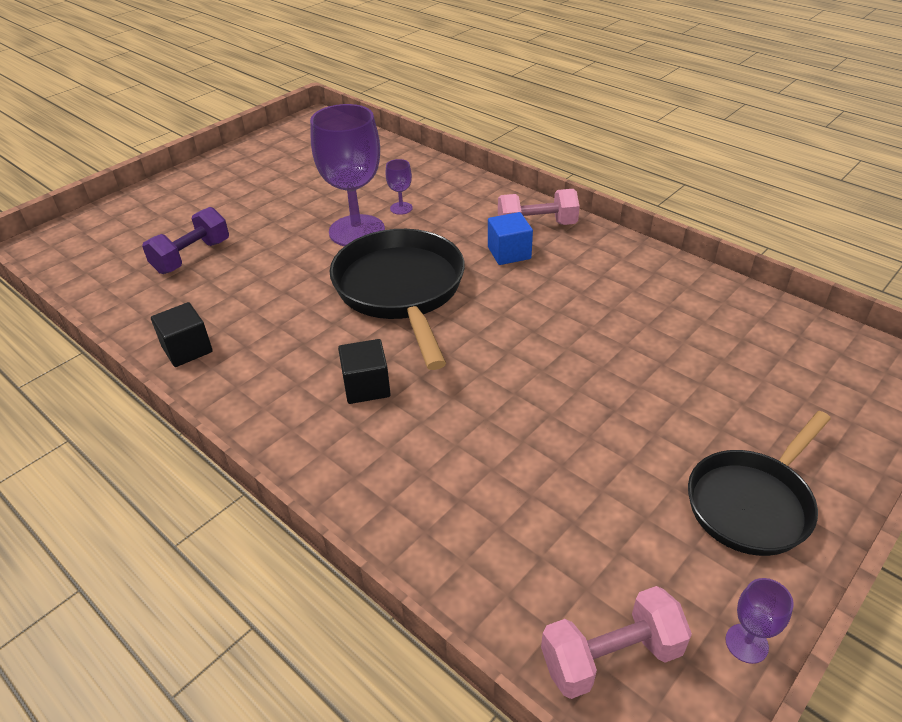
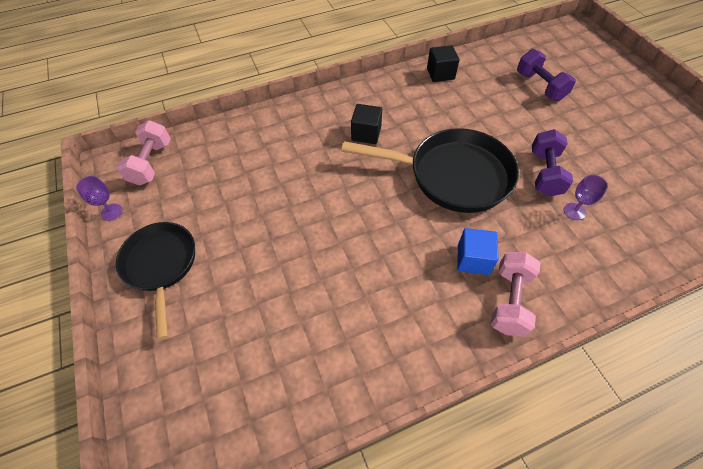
camera: 115 degrees right, 15 degrees up
purple goblet [310,104,385,246] -> purple dumbbell [532,129,573,197]

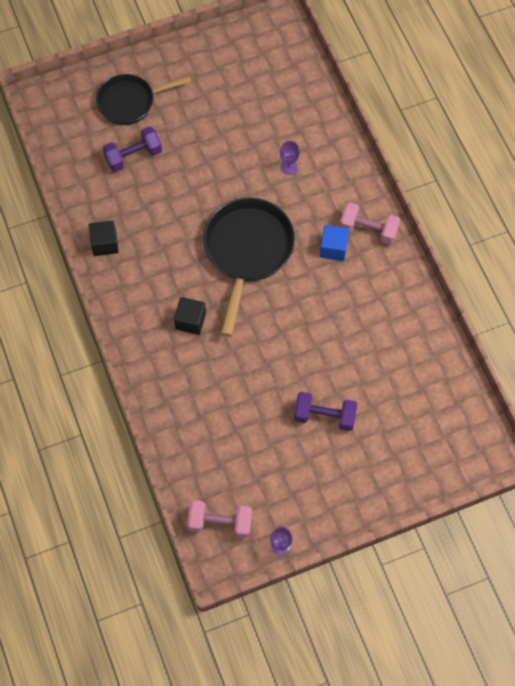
camera: 90 degrees left, 10 degrees up
black pan [116,222,195,340] -> black pan moved to [96,74,191,125]
purple dumbbell [532,129,573,197] -> purple dumbbell moved to [294,392,357,431]

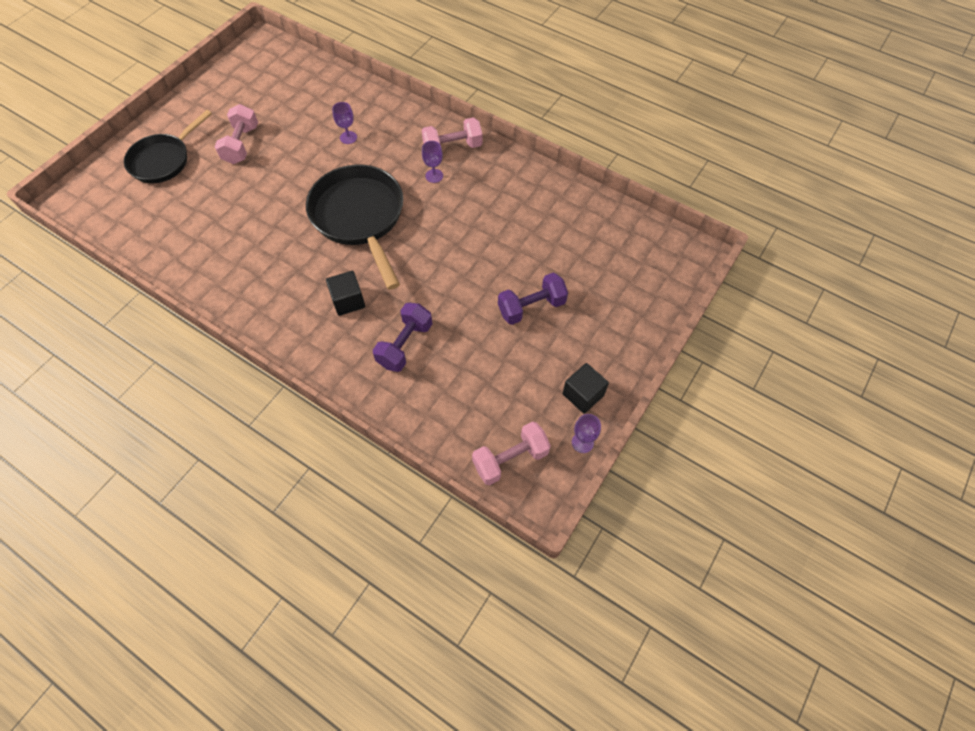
camera: 35 degrees left, 5 degrees down
black cube [89,220,119,256] -> black cube moved to [563,363,609,414]
purple dumbbell [102,126,162,172] -> purple dumbbell moved to [373,303,432,372]
blue cube [320,225,349,261] -> purple goblet [422,141,443,183]
none -> pink dumbbell [214,104,258,164]

